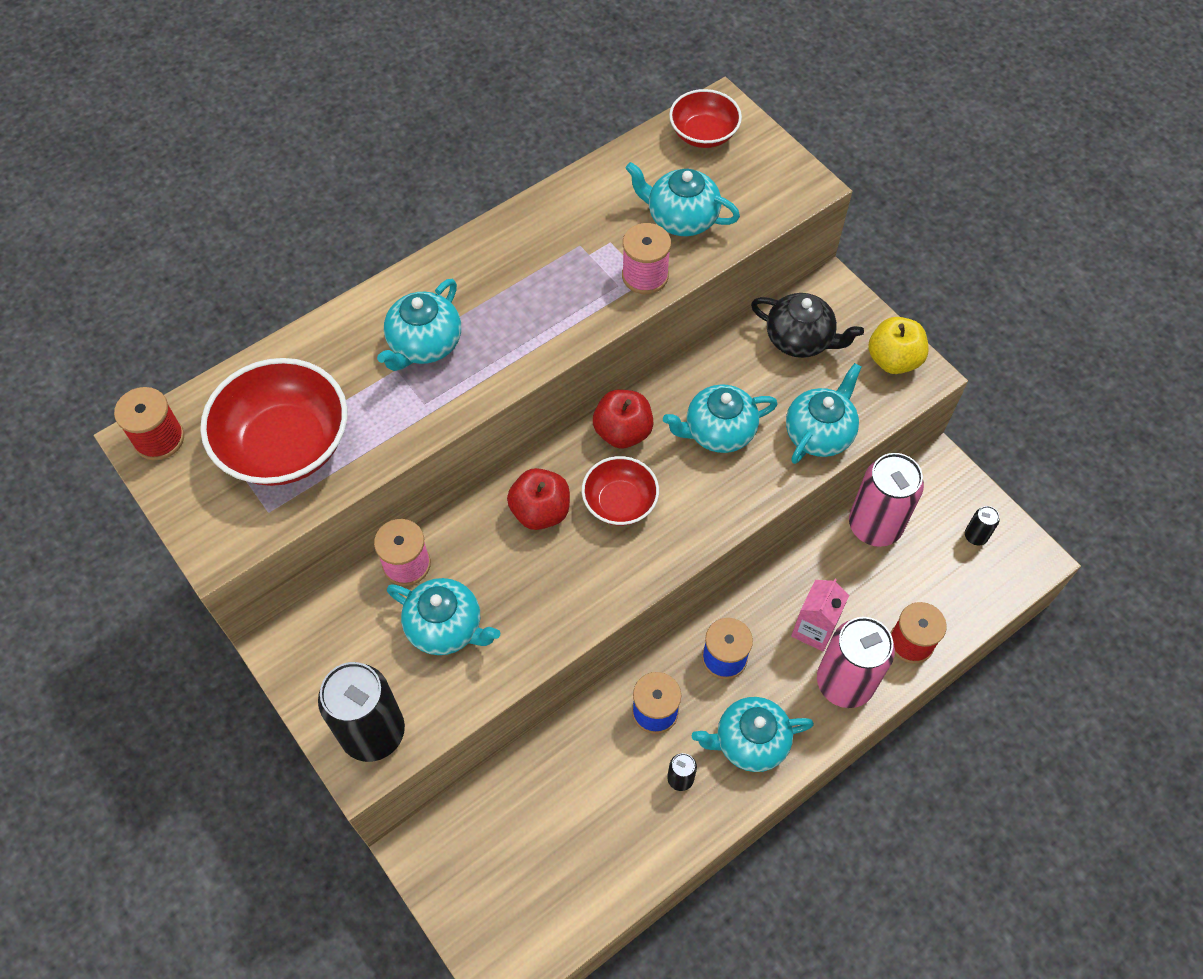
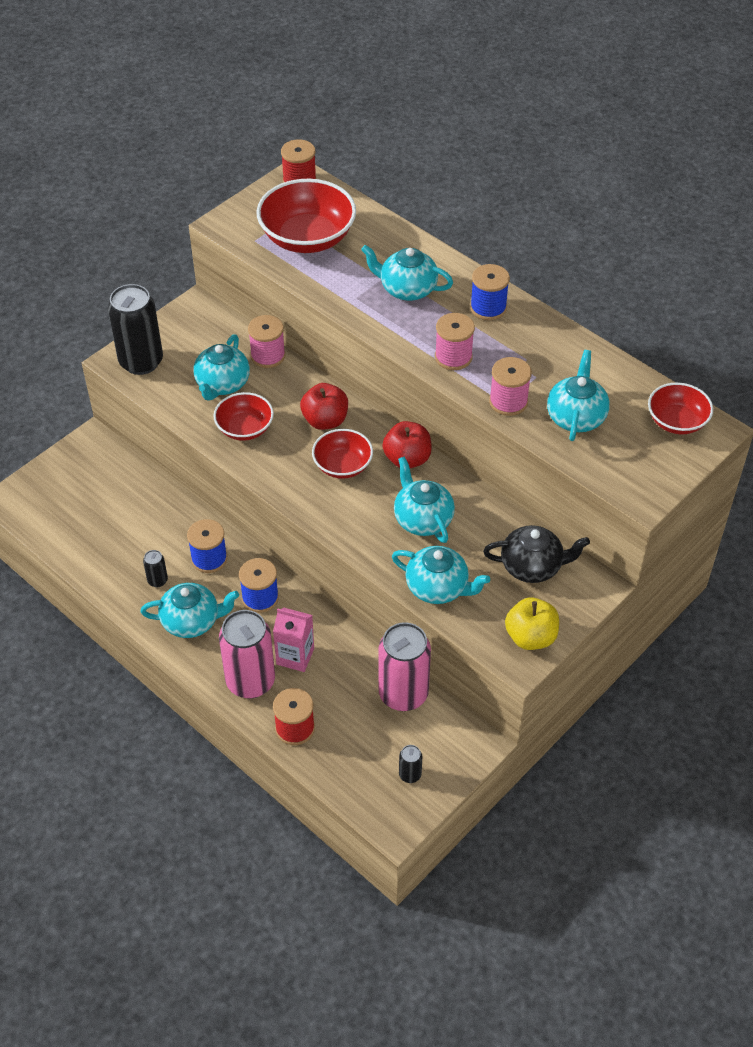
camera: 80 degrees right, 10 degrees down
turquoise teapot [692,697,814,772] -> turquoise teapot turned 105 degrees clockwise [140,583,239,638]
black teapot [751,293,864,358] -> black teapot turned 105 degrees counterclockwise [483,525,590,583]
none -> red bowl [214,392,274,441]
none -> pink spool [435,313,475,370]
none -> blue spool [470,264,510,320]

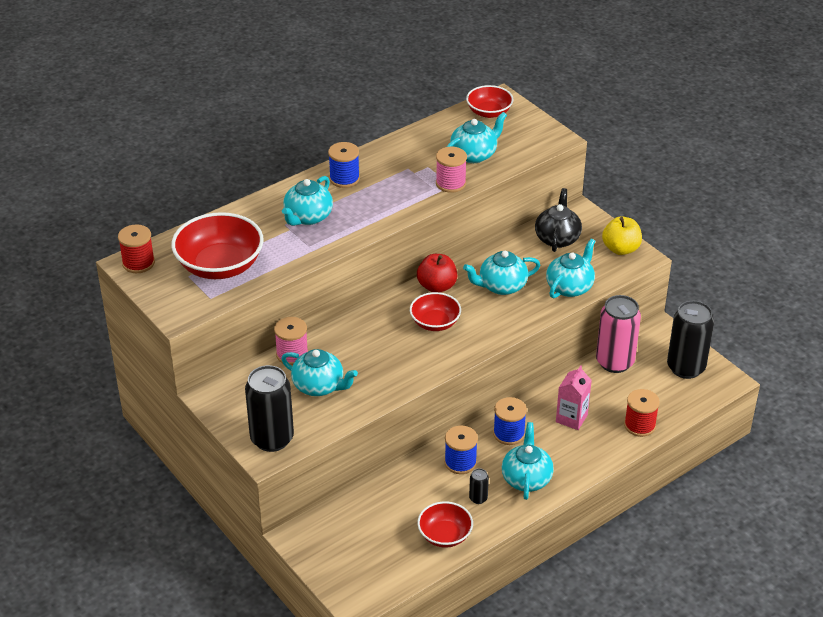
camera: 80 degrees left, 10 degrees down
red bowl [214,392,274,441] -> red bowl moved to [417,501,473,548]
pink can [219,610,275,699] -> none
red apple [300,383,348,430] -> none
black can [399,745,422,783] -> black can [667,301,714,379], size x2.29
pink spool [435,313,475,370] -> none
turquoise teapot [547,350,610,441] -> turquoise teapot turned 120 degrees clockwise [447,112,507,163]

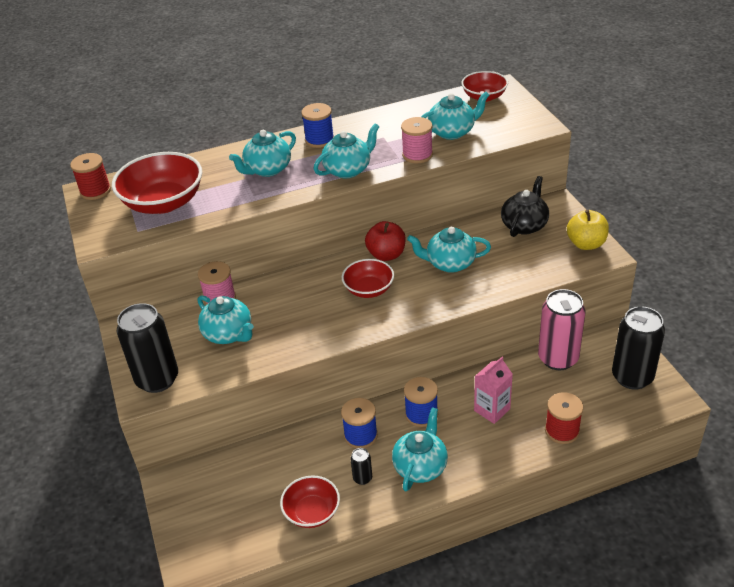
camera: 20 degrees right, 0 degrees up
turquoise teapot [546,239,595,298] -> turquoise teapot moved to [314,123,380,178]

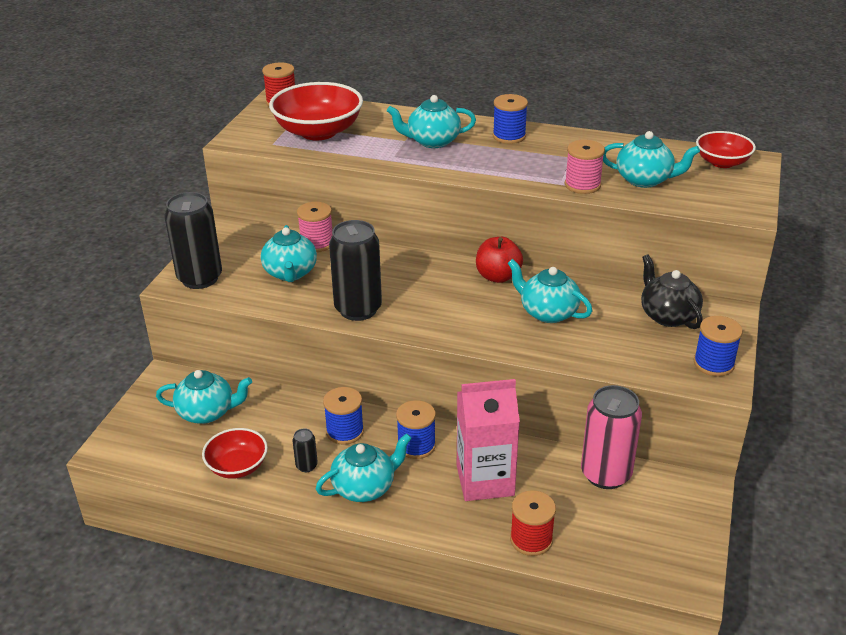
camera: 35 degrees right, 5 degrees down
turquoise teapot [314,123,380,178] -> turquoise teapot moved to [156,370,252,424]
red bowl [342,259,394,298] -> none
pink carton [474,357,513,424] -> pink carton [457,379,520,501], size x1.60
black teapot [501,176,549,237] -> black teapot turned 90 degrees counterclockwise [641,254,703,329]
yellow apple [567,210,609,250] -> blue spool [694,316,743,376]
black can [612,306,665,390] -> black can moved to [329,220,382,321]

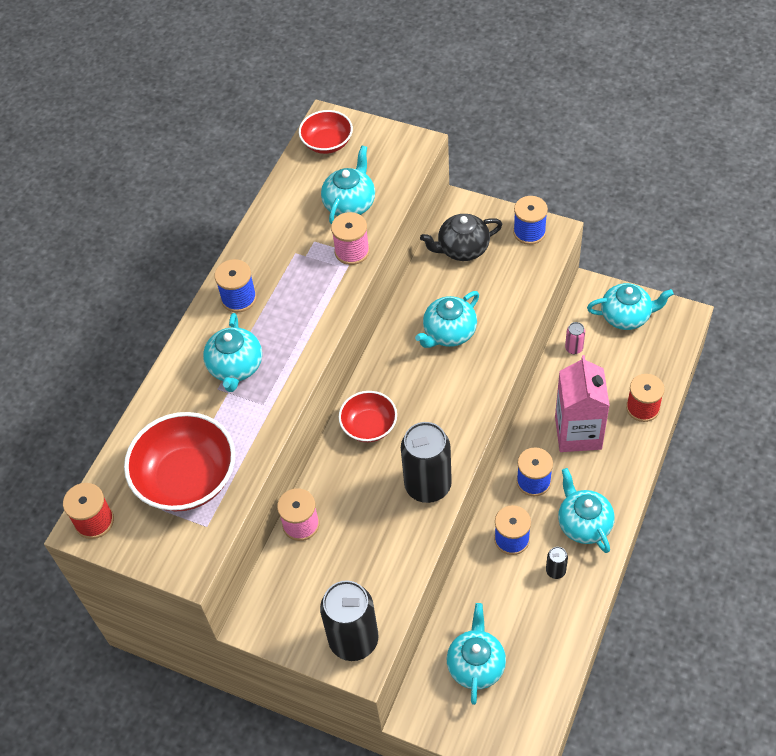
camera: 80 degrees left, 20 degrees up
red bowl [202,428,268,479] -> red bowl moved to [339,391,397,442]
turquoise teapot [261,225,317,282] -> turquoise teapot moved to [587,283,674,330]
red apple [476,237,523,283] -> none
pink can [581,385,642,489] -> pink can [565,322,585,354], size x0.44

